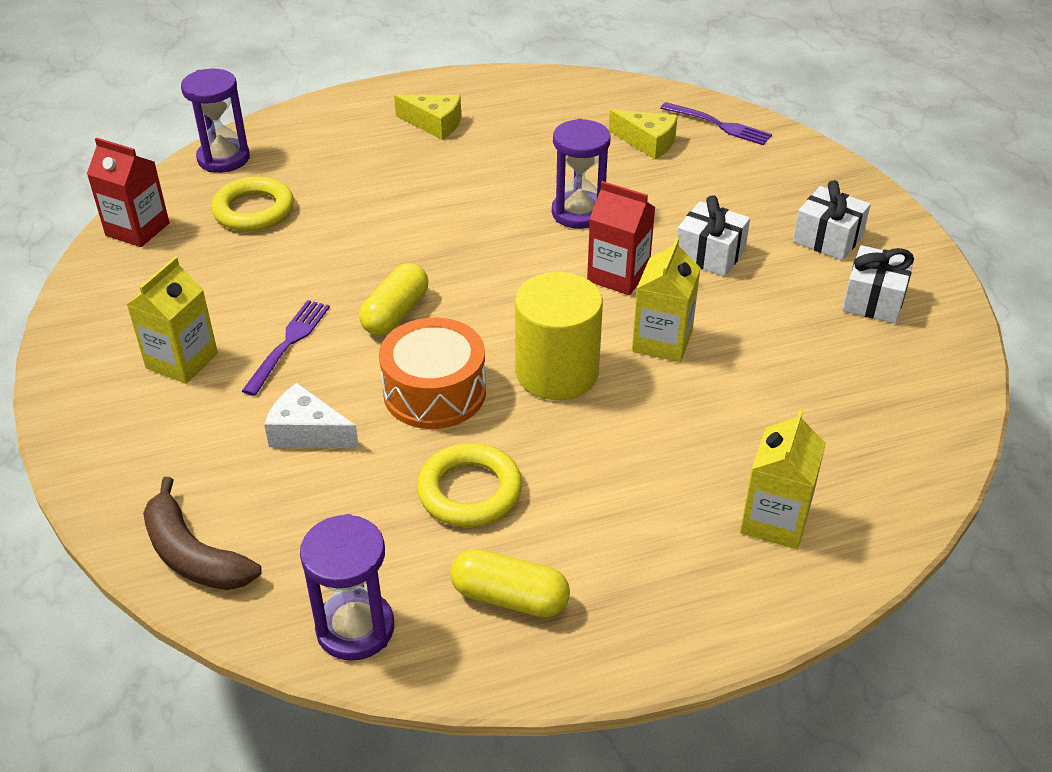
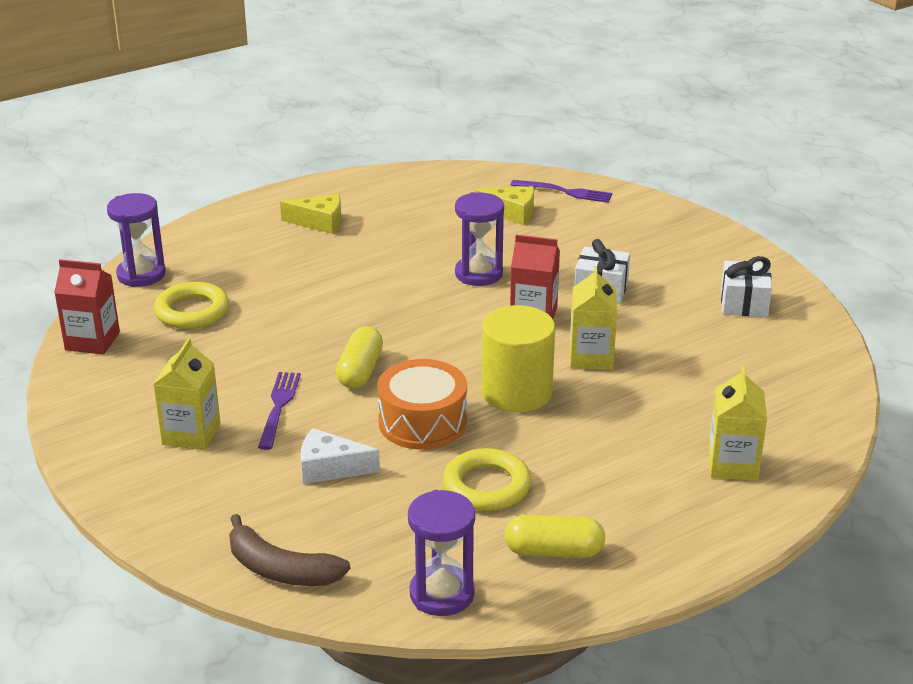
camera: 15 degrees left, 10 degrees down
white gift [793,180,871,260] -> none

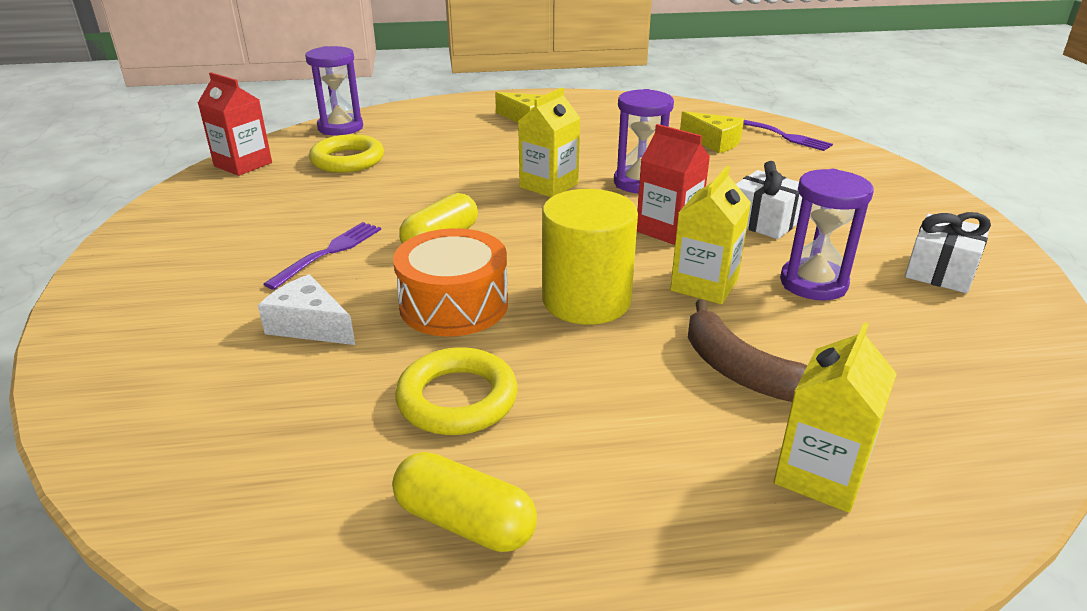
camera: 25 degrees right, 0 degrees up
yellow carton [153,338,221,450] -> yellow carton moved to [518,88,580,197]
brown banana [229,514,350,586] -> brown banana moved to [688,299,807,402]
purple hourglass [408,490,475,616] -> purple hourglass moved to [780,169,874,301]

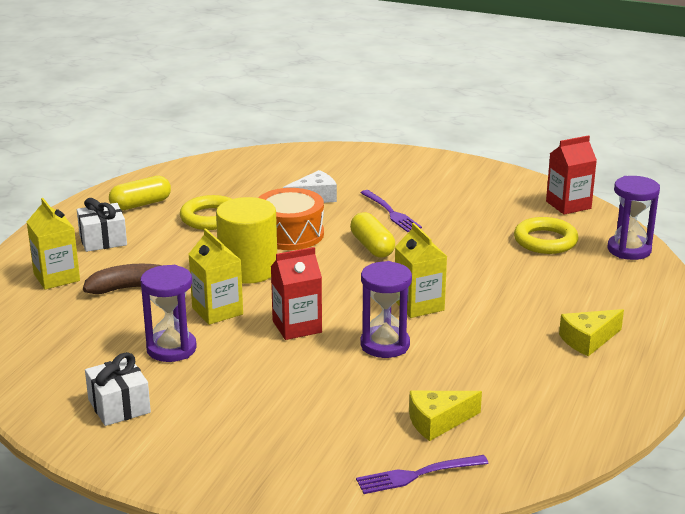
camera: 120 degrees right, 5 degrees down
white gift [736,161,802,239] -> white gift moved to [77,198,127,252]

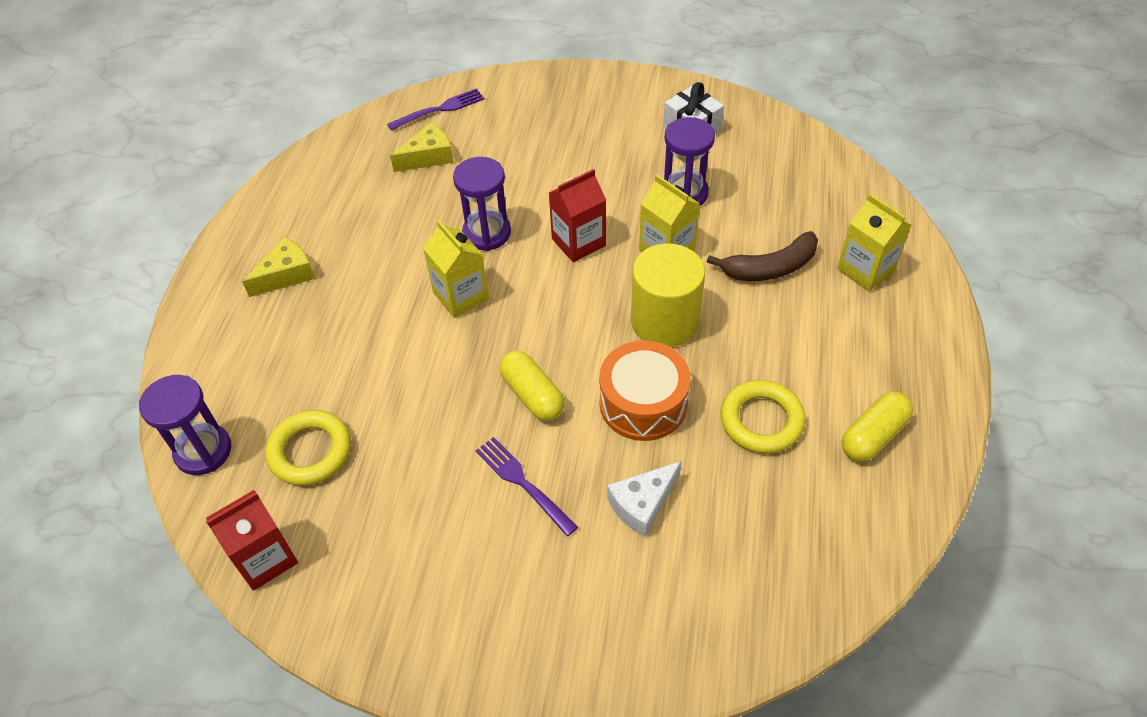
camera: 170 degrees right, 25 degrees up
white gift [77,198,127,252] -> none

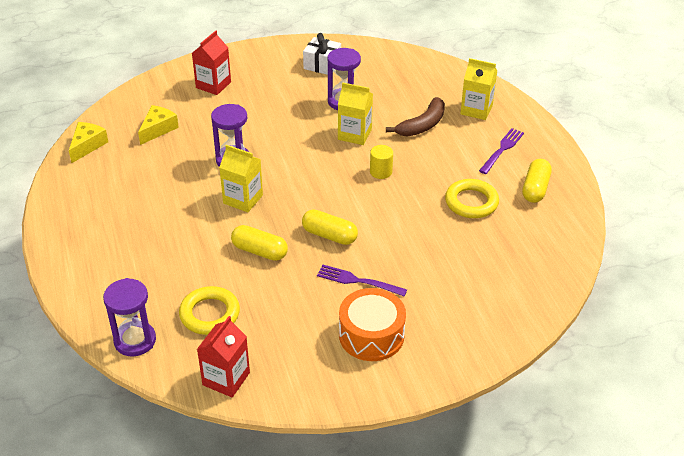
camera: 30 degrees left, 10 degrees down
yellow cheese [242,237,315,297] -> yellow cheese moved to [69,122,108,163]
purple fork [387,88,484,131] -> purple fork moved to [479,128,524,174]
red carton [549,169,606,262] -> red carton moved to [192,31,231,95]
orange drum [599,340,690,441] -> orange drum moved to [339,288,406,361]
white cheese [607,461,681,537] -> none
yellow cylinder [631,243,705,347] -> yellow cylinder [370,145,393,179], size x0.49
none -> yellow capsule [231,225,288,261]

